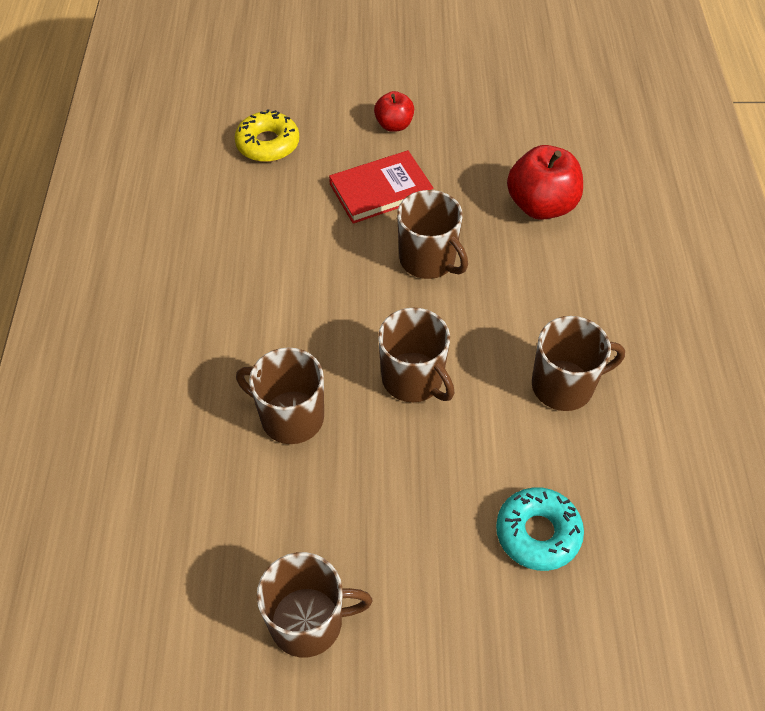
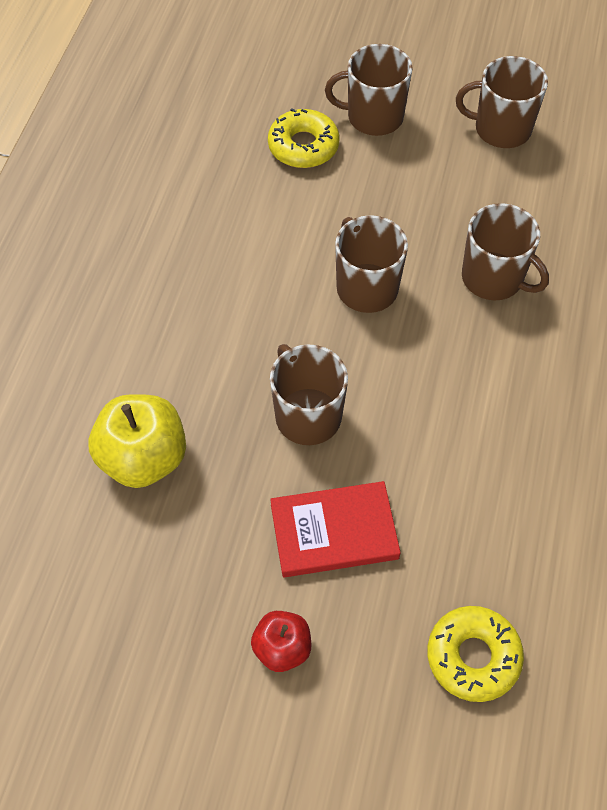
camera: 165 degrees left, 5 degrees up
turquoise donut [496,487,584,571] -> yellow donut [268,108,340,168]
red apple [507,145,583,220] -> yellow apple [89,394,186,488]
brown mug [532,316,625,411] -> brown mug moved to [325,44,412,136]

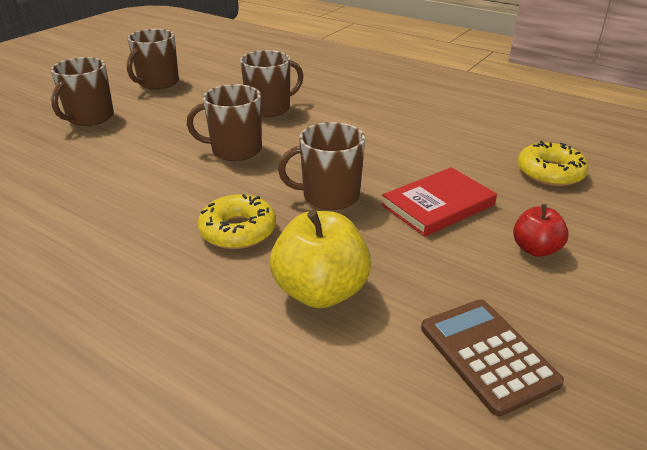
camera: 70 degrees left, 25 degrees down
yellow donut [268,108,340,168] -> yellow donut moved to [198,194,276,249]
red book [270,481,401,578] -> red book turned 45 degrees clockwise [382,167,497,237]
none -> brown calculator [421,299,564,416]

